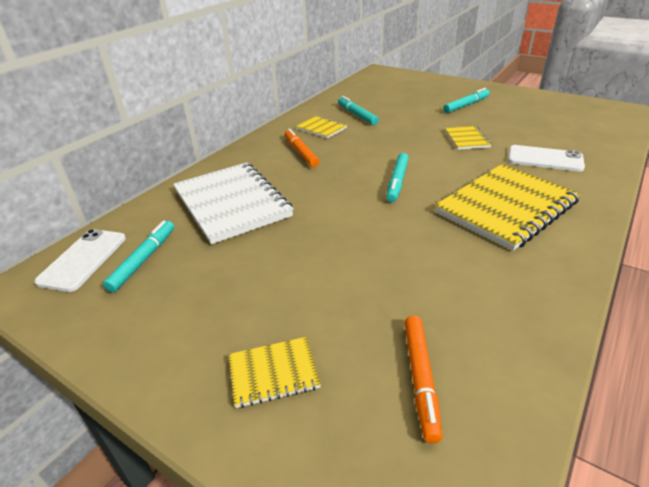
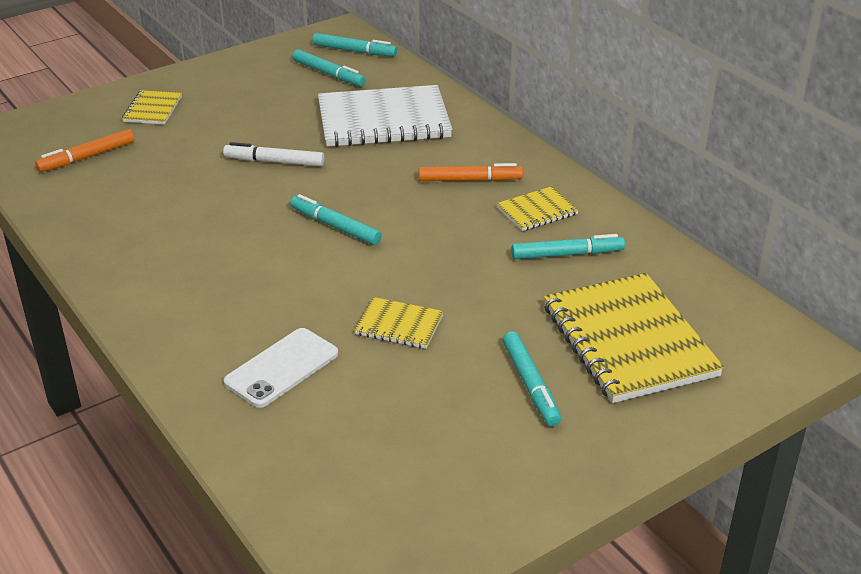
camera: 110 degrees right, 0 degrees up
white phone [34,229,126,292] -> turquoise marker [313,33,397,57]
orange marker [404,316,442,444] -> orange marker turned 60 degrees counterclockwise [35,129,135,172]
yellow notebook [435,164,581,251] -> yellow notebook moved to [544,273,724,403]
none -> white marker [223,142,325,166]

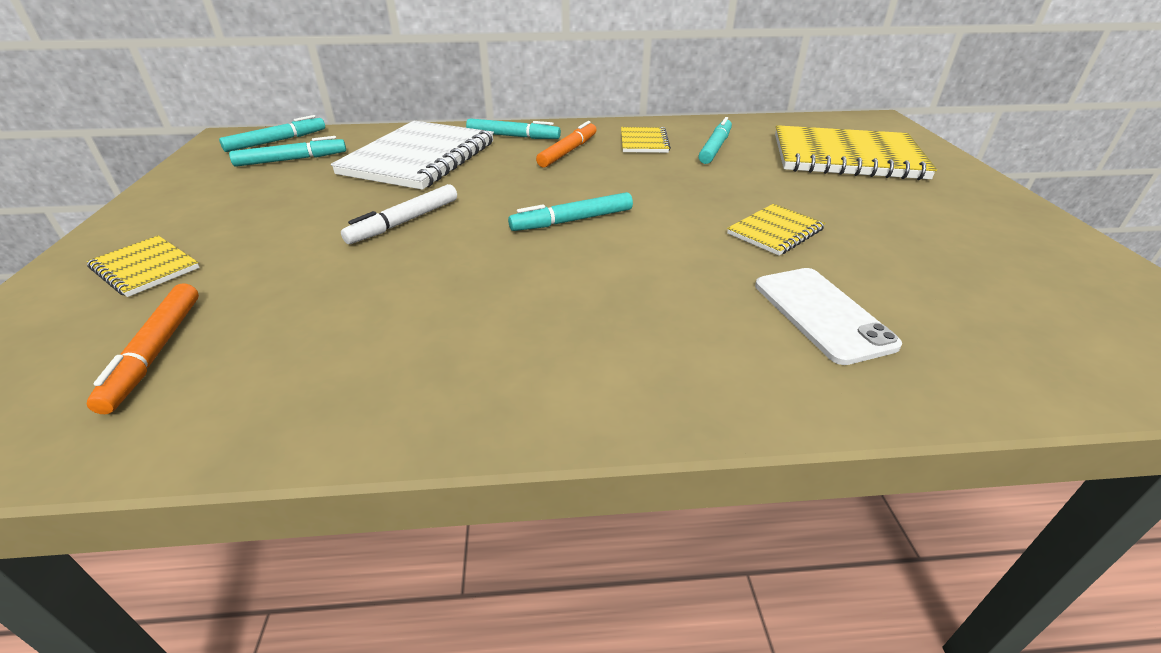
camera: 60 degrees left, 0 degrees up
turquoise marker [503,332,561,426] -> turquoise marker moved to [466,118,561,139]

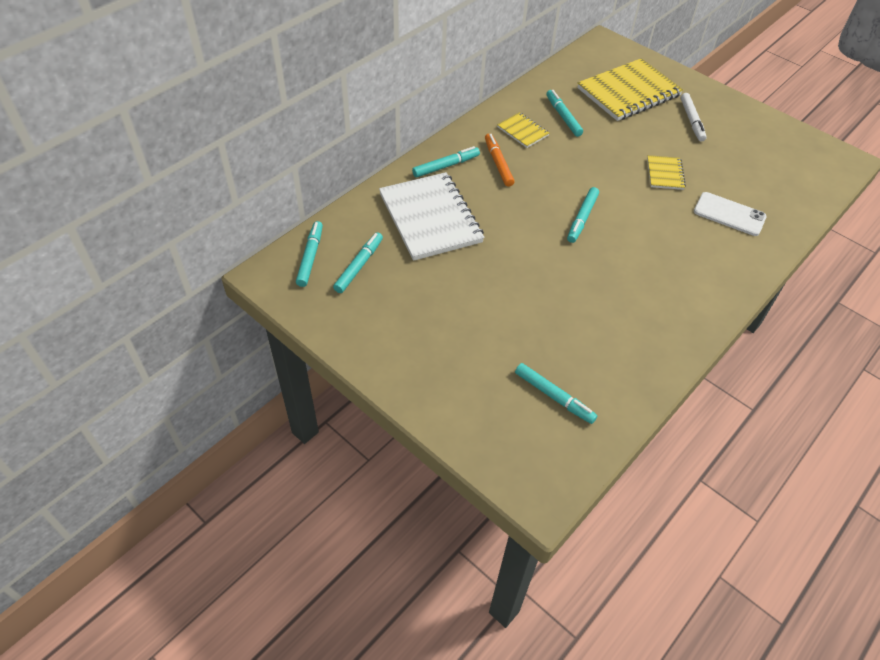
camera: 45 degrees left, 15 degrees up
yellow notebook [87,235,200,297] -> none
orange marker [87,283,199,414] -> turquoise marker [515,363,598,424]
white marker [341,184,457,244] -> white marker moved to [681,93,707,142]

